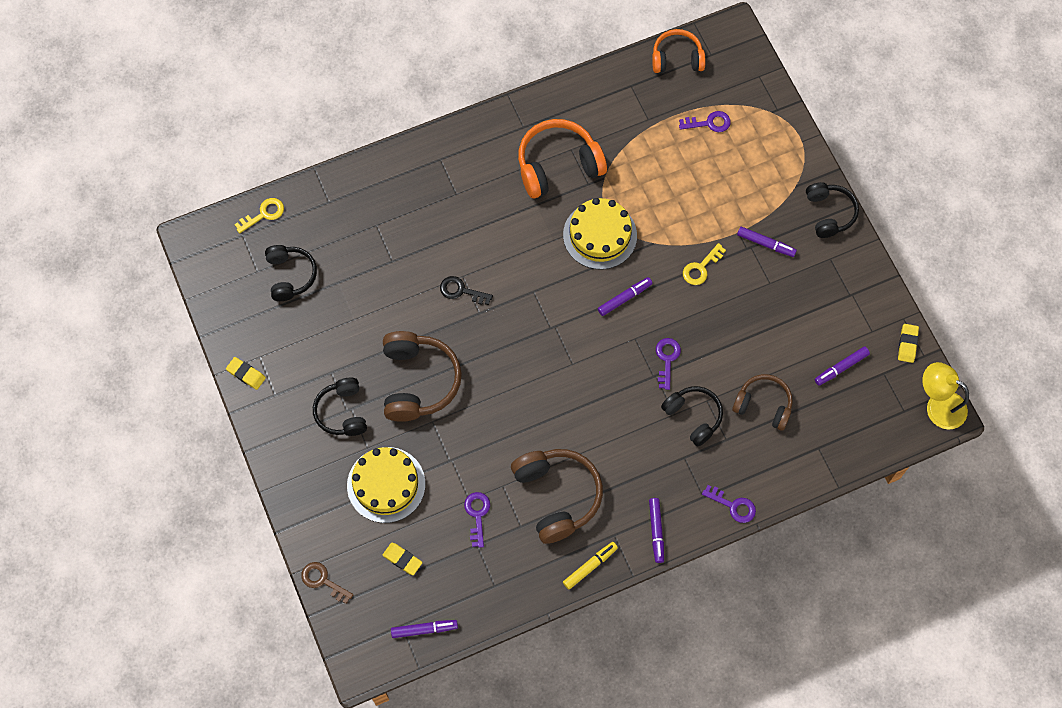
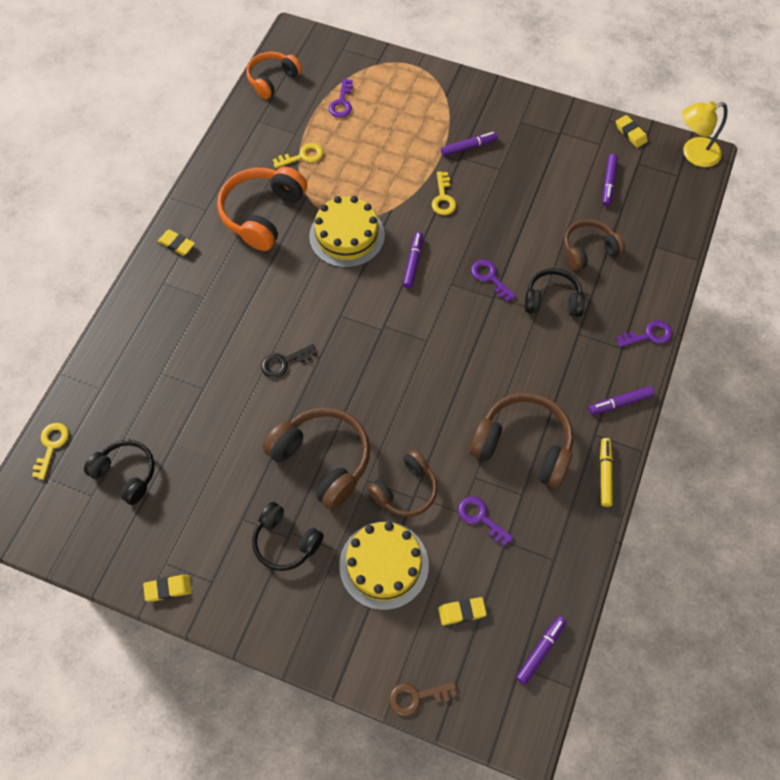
camera: 45 degrees left, 5 degrees down
purple marker [649,498,664,563] -> purple marker turned 120 degrees clockwise [589,386,654,415]
purple key [679,111,731,132] -> purple key turned 150 degrees clockwise [329,78,353,118]
black headphones [806,182,859,238] -> none
none -> yellow eraser [158,229,195,255]
none -> yellow key [273,143,323,168]
none -> brown headphones [368,450,438,517]

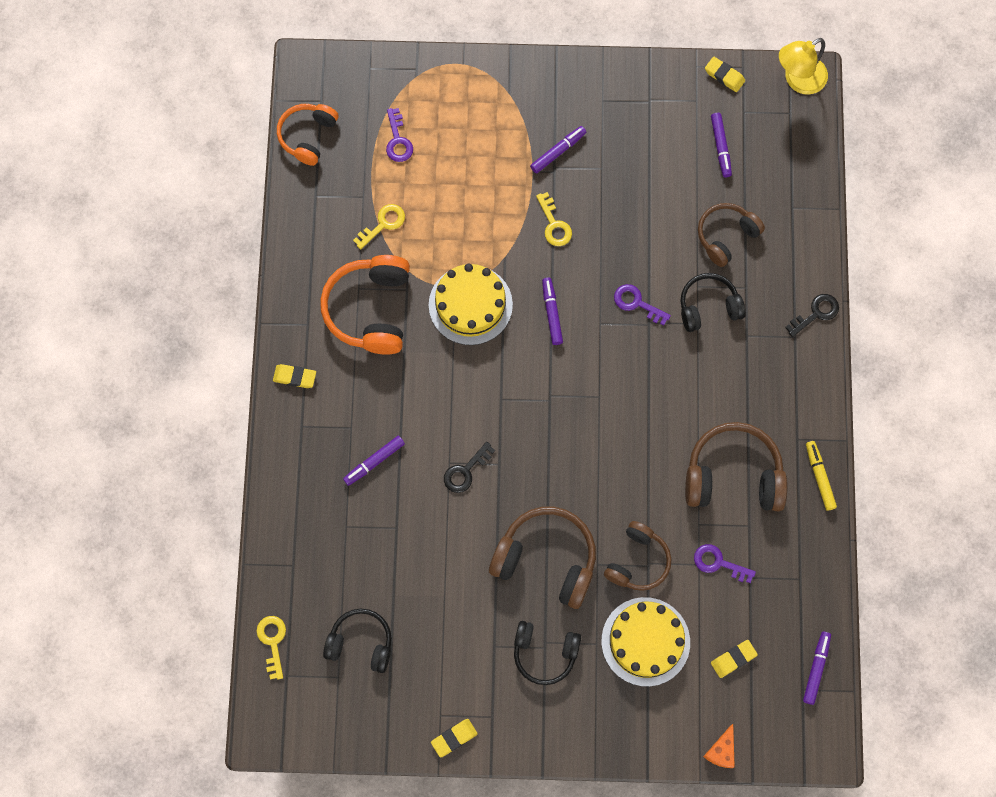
camera: 20 degrees left, 10 degrees up
brown key [389,682,457,716] -> orange cheese [703,724,735,768]
purple marker [589,386,654,415] -> purple marker moved to [343,436,405,486]
purple key [616,321,672,347] -> black key [785,294,839,337]

